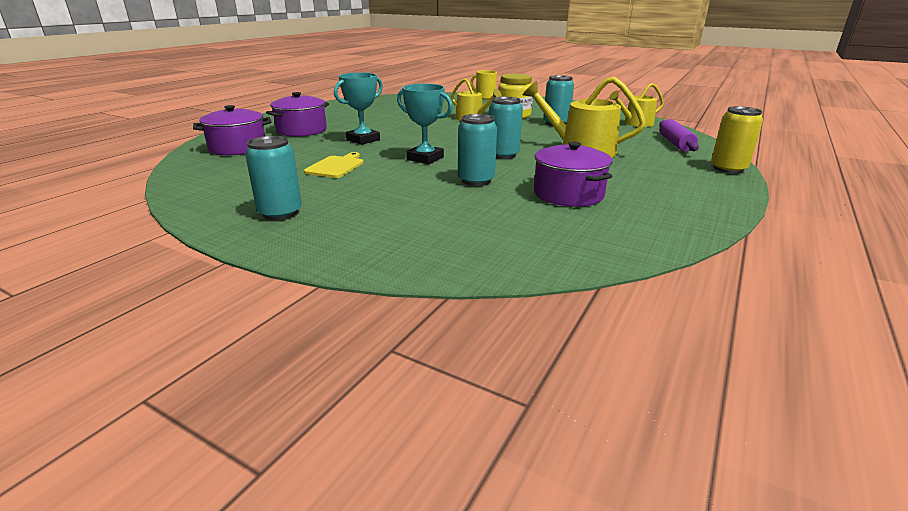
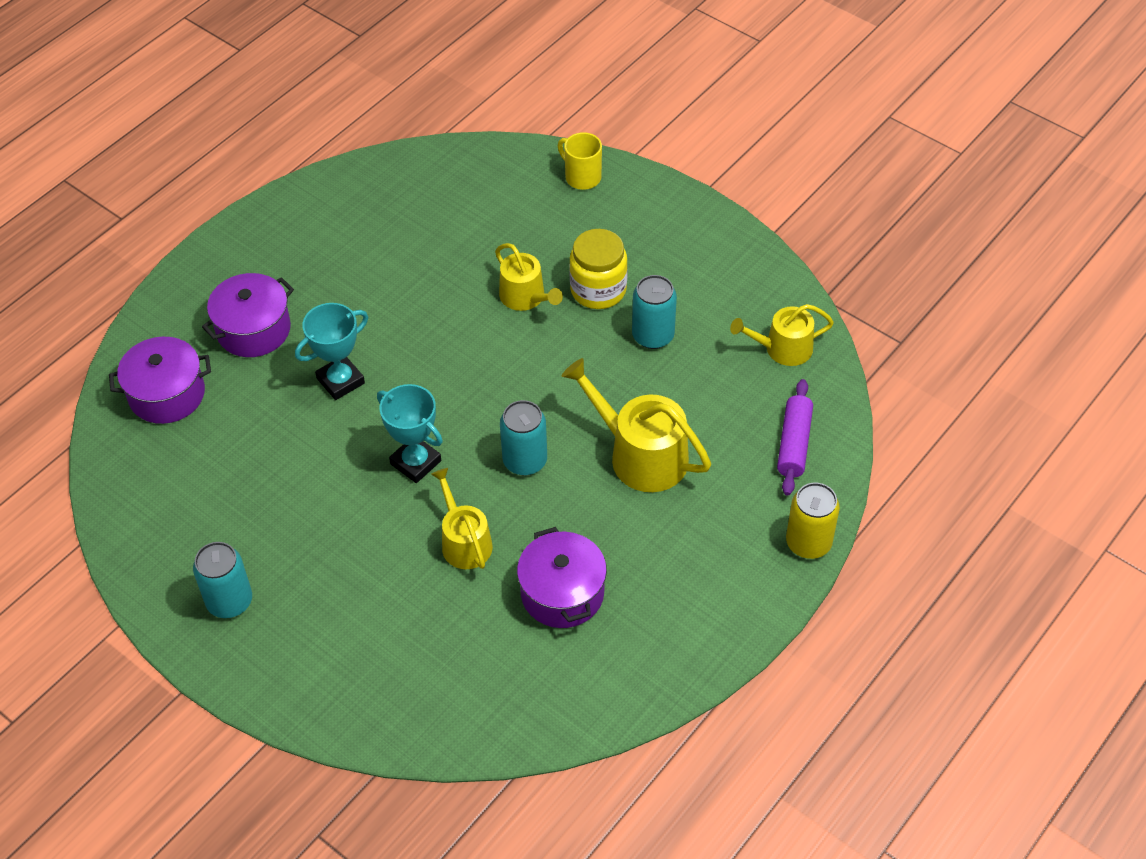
camera: 10 degrees right, 25 degrees up
yellow cutting board [304,152,363,178] -> none
turquoise can [458,114,497,186] -> yellow watering can [431,468,493,569]

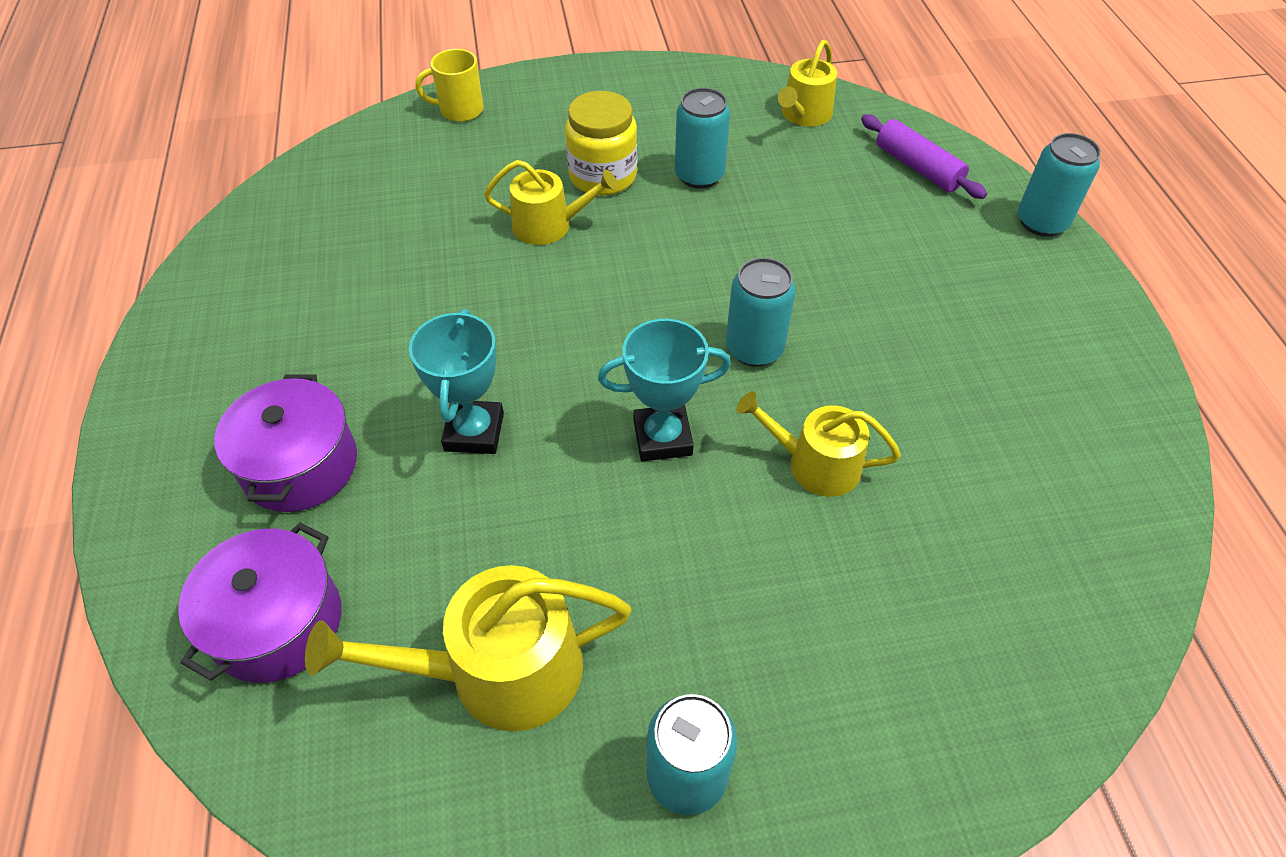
camera: 50 degrees left, 0 degrees up
purple pot [517,527,607,628] -> none
yellow watering can [562,358,711,492] -> yellow watering can moved to [305,565,631,731]
yellow can [786,483,840,559] -> turquoise can [1018,133,1101,237]

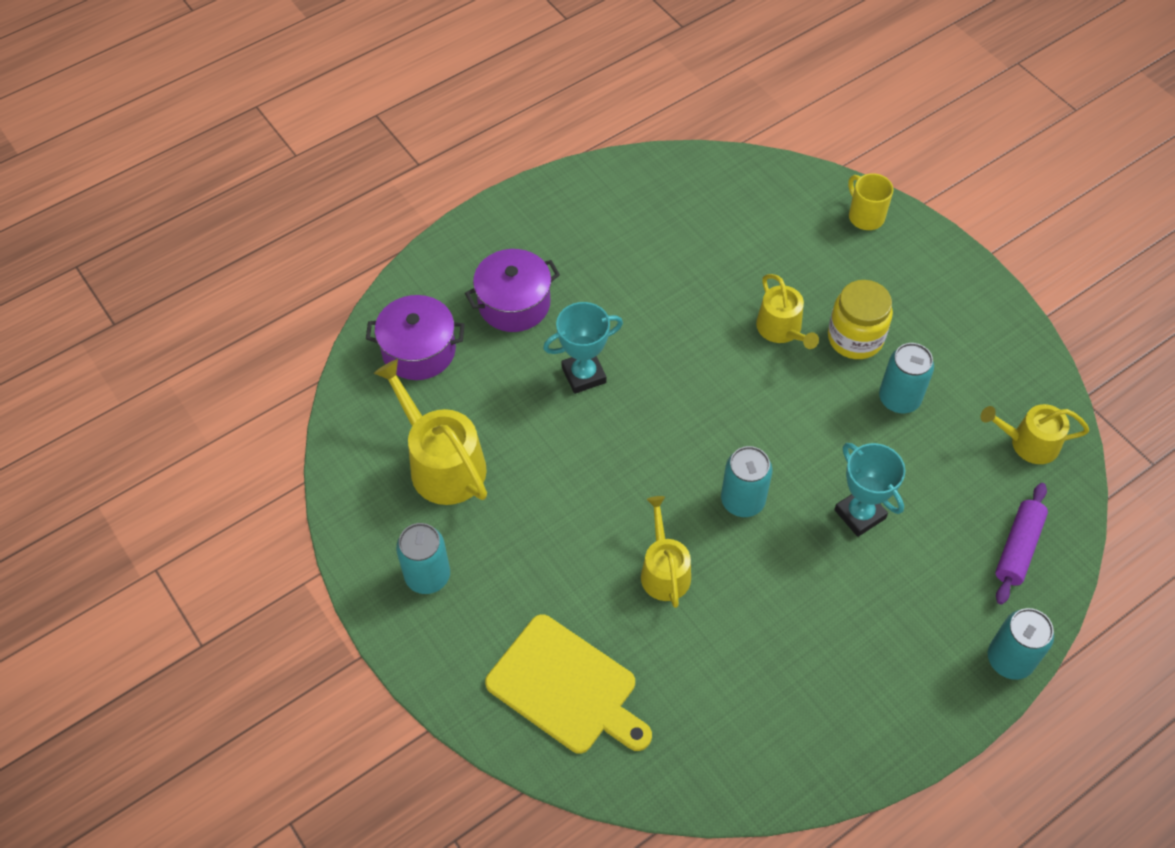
camera: 65 degrees right, 5 degrees up
turquoise trophy [598,319,731,462] -> turquoise trophy moved to [834,443,905,537]
none -> yellow cutting board [485,614,652,754]

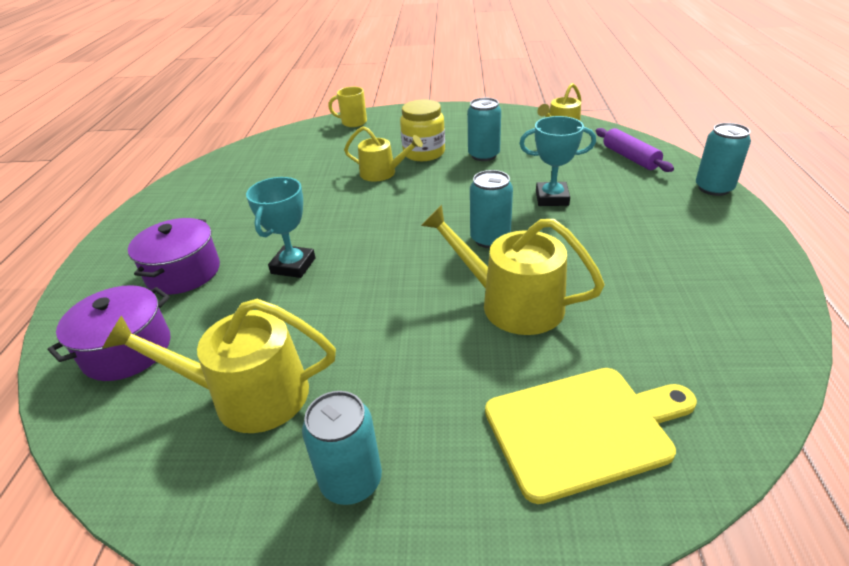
camera: 50 degrees left, 20 degrees down
yellow watering can [641,496,691,608] -> yellow watering can [421,205,605,335], size x1.57

